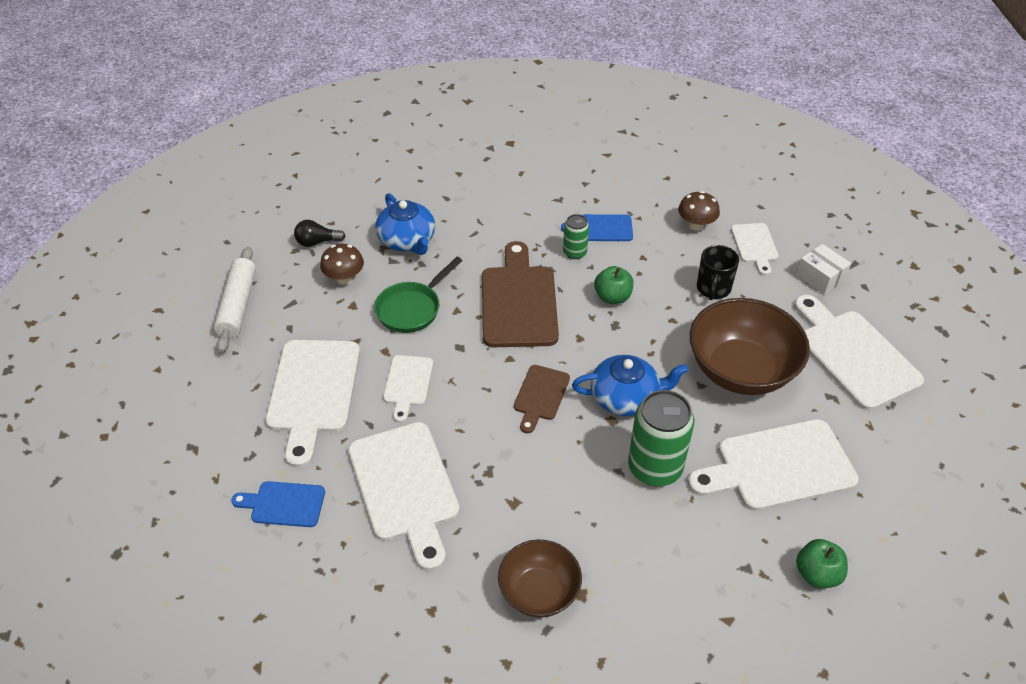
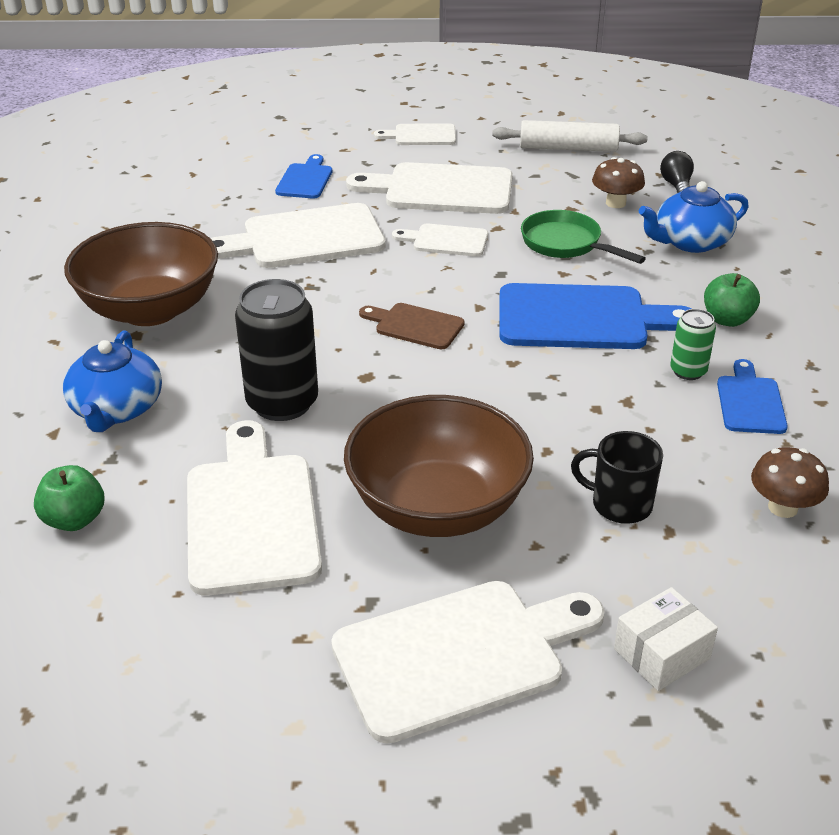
camera: 95 degrees right, 10 degrees down
brown cutting board [482,241,559,347] -> blue cutting board [500,283,691,349]
brown bowl [498,539,582,618] -> brown bowl [64,222,218,326], size x1.67
blue teapot [572,355,688,416] -> blue teapot moved to [63,331,162,432]
green apple [594,266,634,304] -> green apple moved to [704,273,760,327]
green can [628,390,694,487] -> black can [235,279,318,421]
white cutting board [731,223,779,276] -> white cutting board moved to [374,124,456,145]

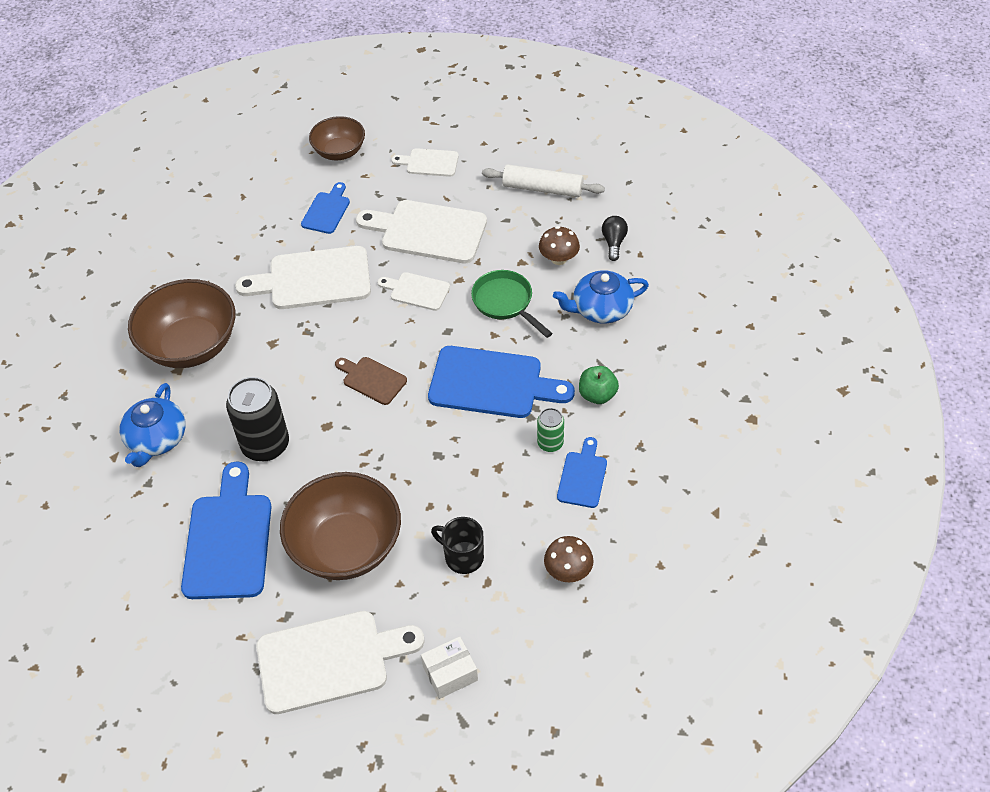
camera: 10 degrees right, 15 degrees up
green apple [34,465,104,531] -> none
white cutting board [187,420,322,596] -> blue cutting board [181,461,271,599]
none -> brown bowl [309,116,365,160]

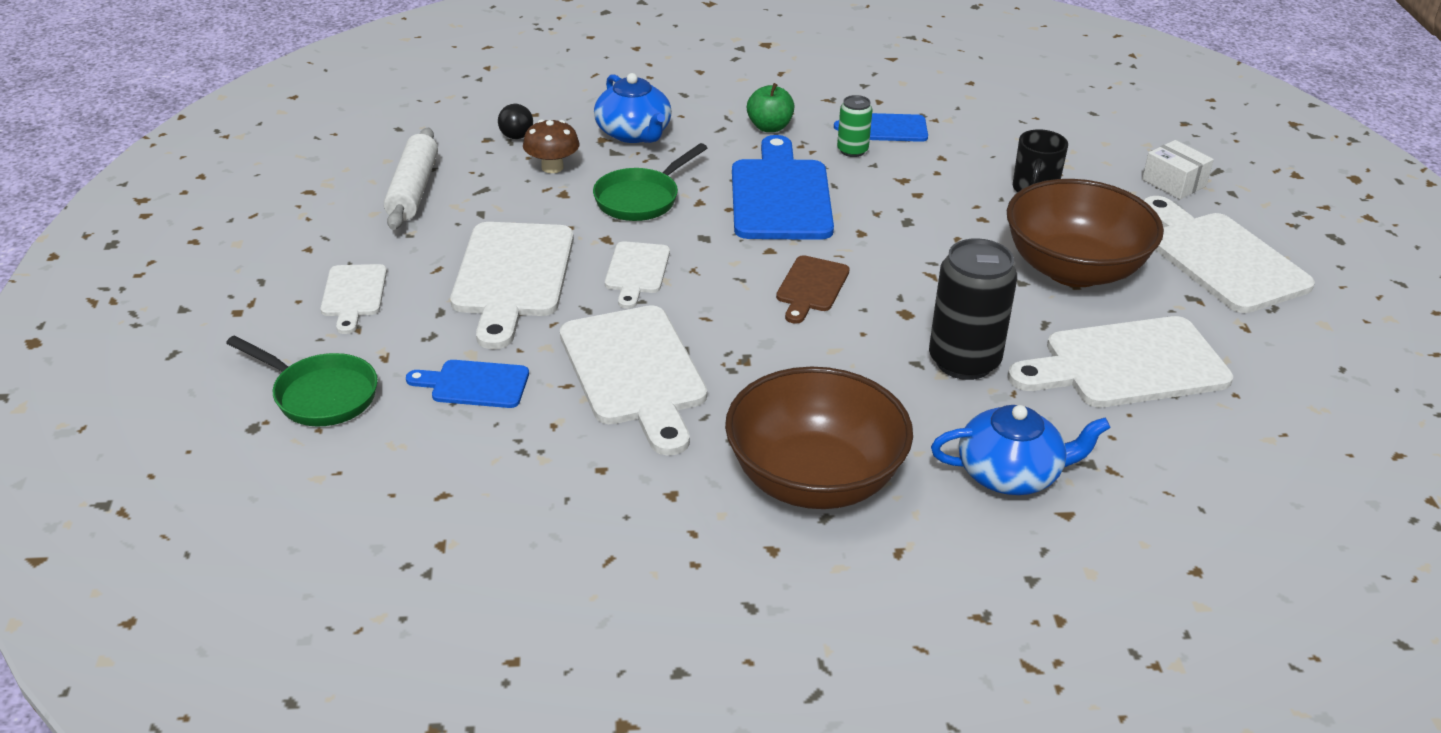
camera: 105 degrees left, 15 degrees down
blue cutting board [181,461,271,599] -> white cutting board [1007,316,1233,407]
brown bowl [309,116,365,160] -> green pan [226,335,378,426]
brown mushroom [544,536,594,583] -> none
black light bulb [602,216,628,261] -> black light bulb turned 90 degrees counterclockwise [498,103,533,139]

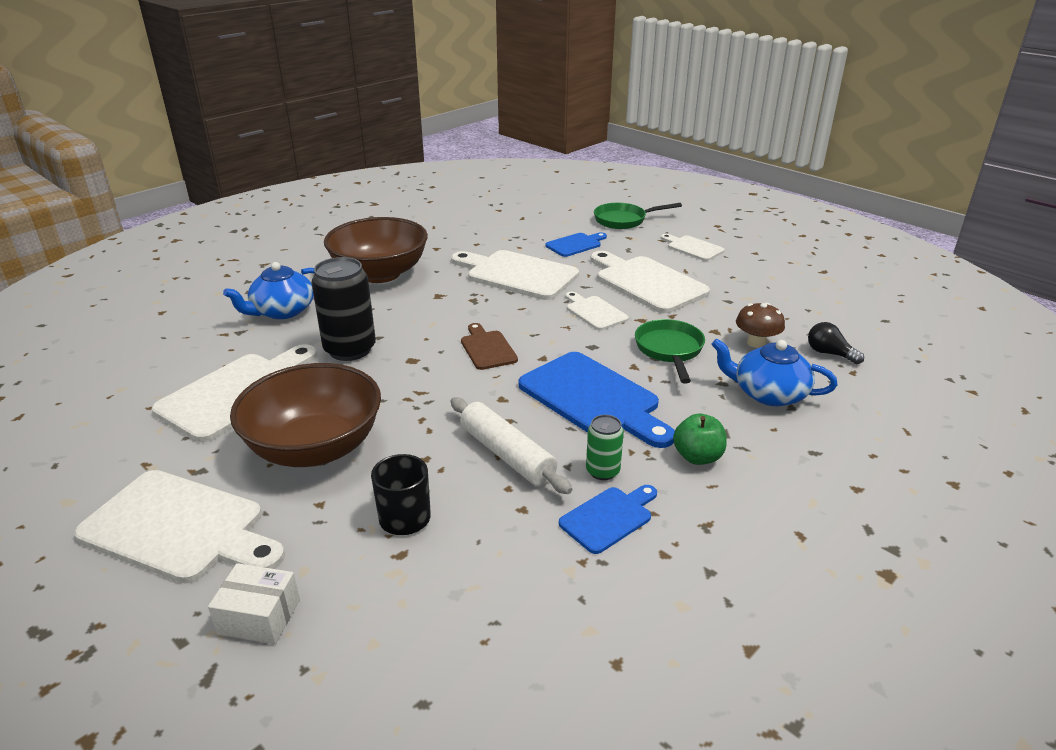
camera: 140 degrees right, 5 degrees down
white rolling pin [384,128,438,230] -> white rolling pin moved to [451,397,572,494]

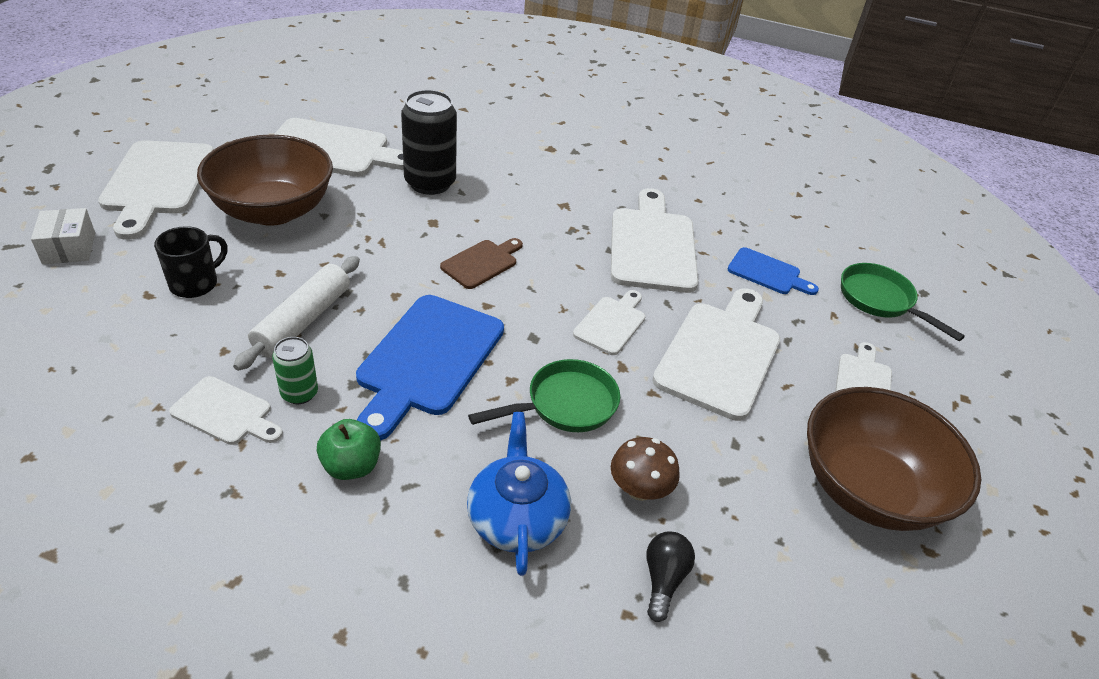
camera: 60 degrees right, 10 degrees up
blue teapot [223,262,315,319] -> none
brown bowl [324,217,428,283] -> brown bowl moved to [807,387,981,531]
blue cutting board [559,485,657,554] -> white cutting board [169,376,283,445]

